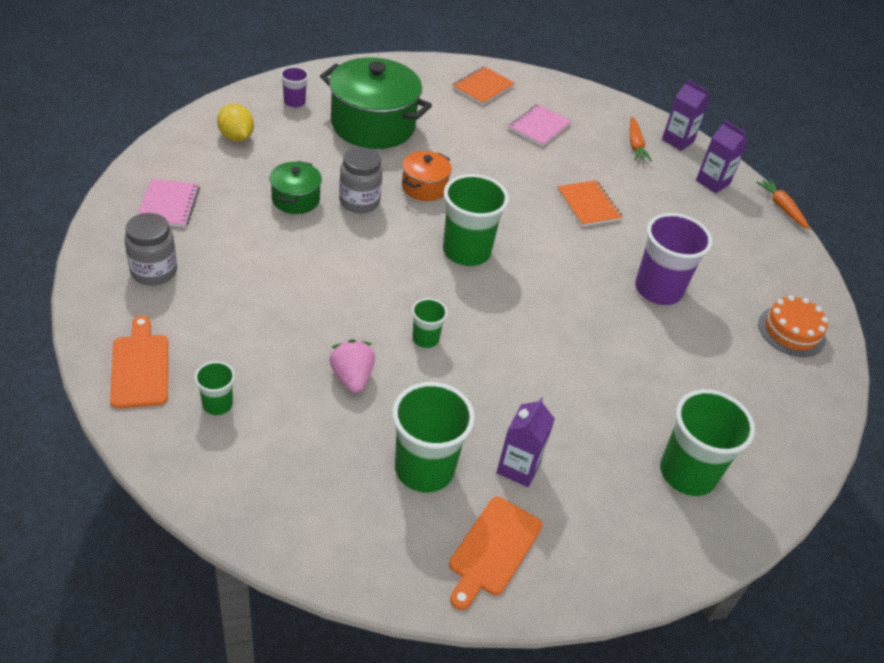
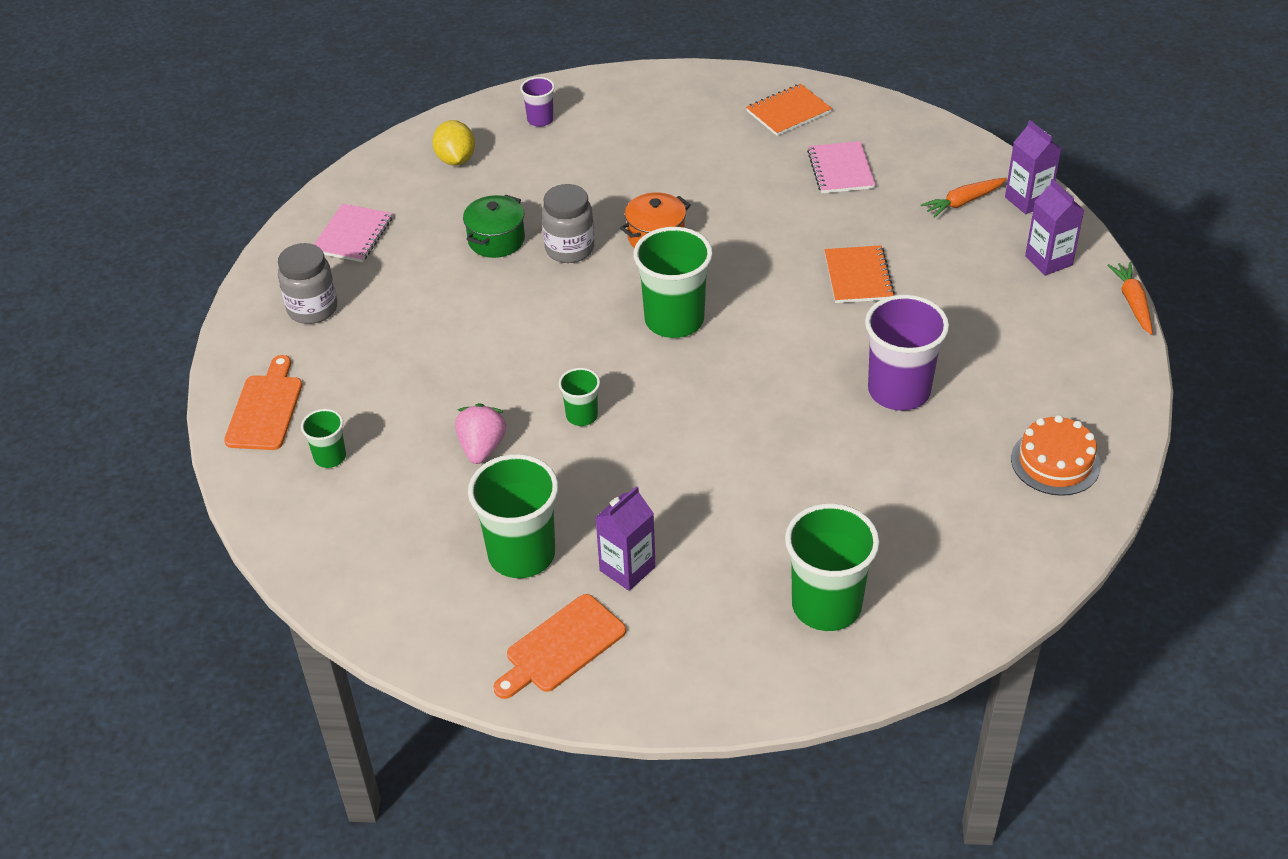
camera: 25 degrees right, 0 degrees up
green pot [320,58,432,149] -> none
pink notebook [509,104,572,147] -> pink notebook turned 60 degrees counterclockwise [807,141,876,193]
orange carrot [630,117,652,162] -> orange carrot turned 45 degrees clockwise [921,178,1007,218]

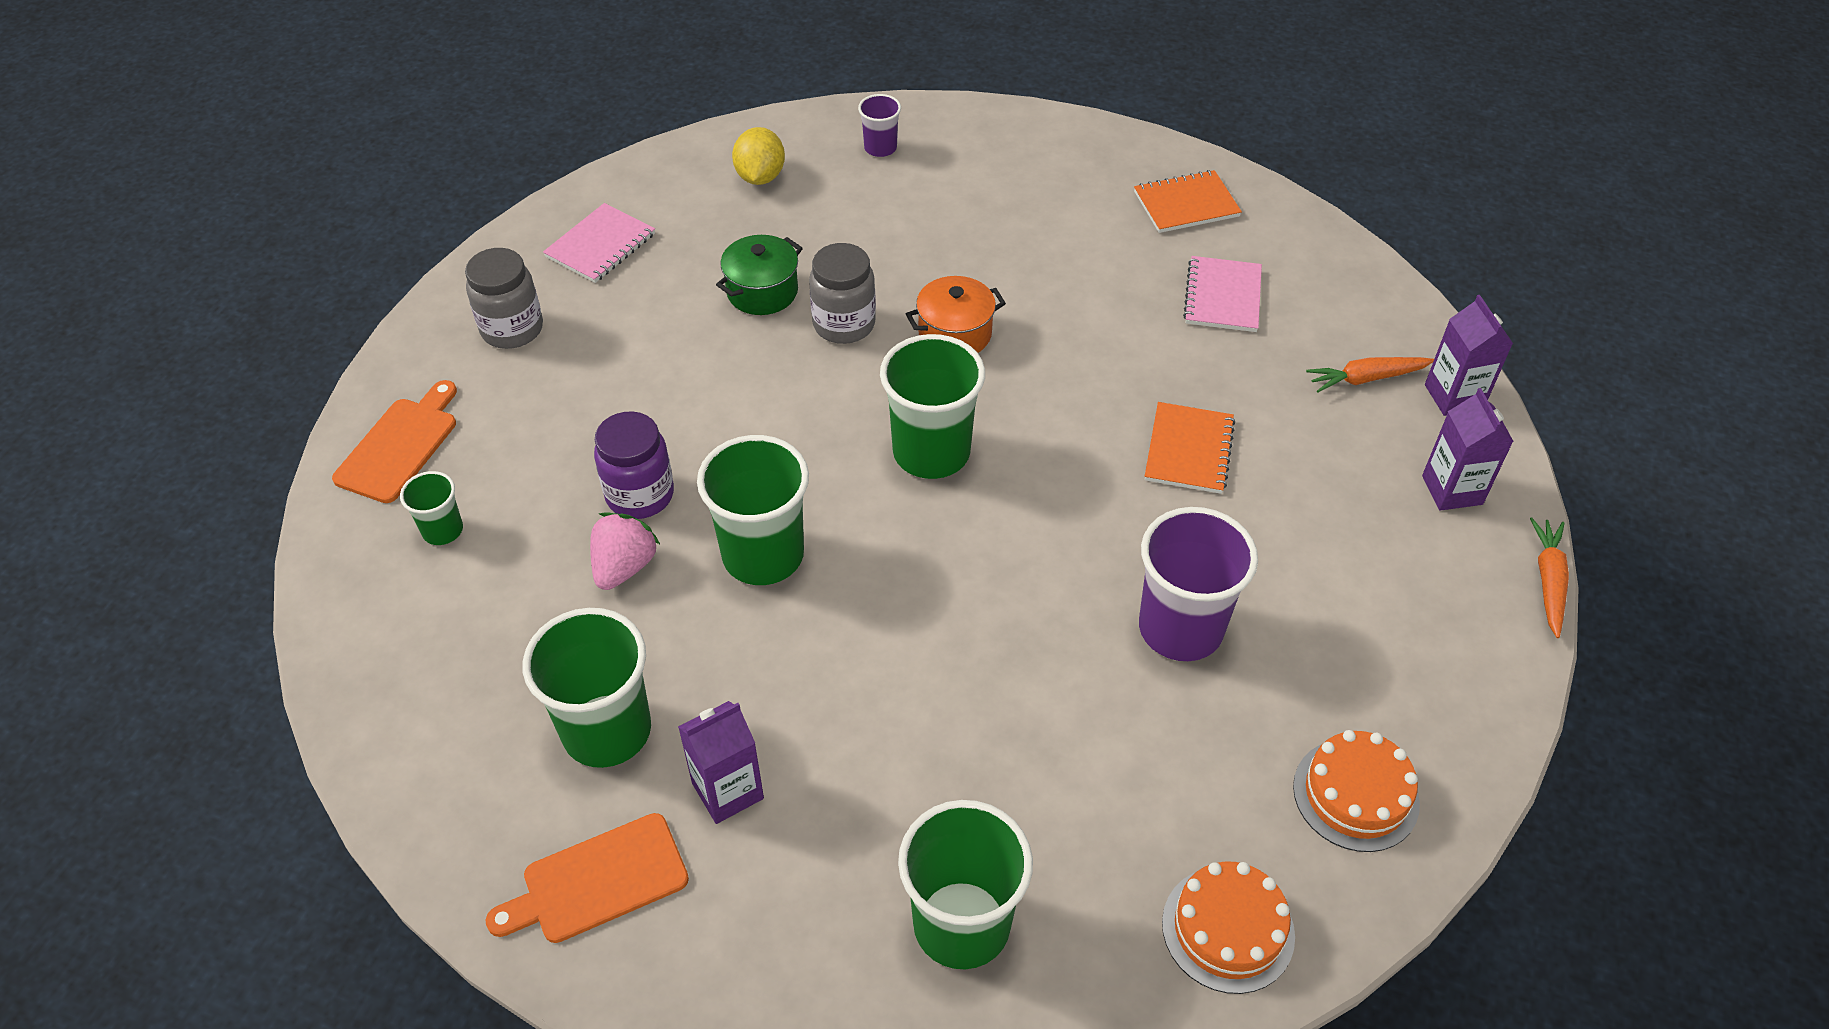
camera: 15 degrees right, 5 degrees up
green cup [559,368,600,426] -> green cup [697,435,809,585], size x1.97
none -> purple jar [594,411,674,519]
none -> orange cake [1162,861,1295,994]

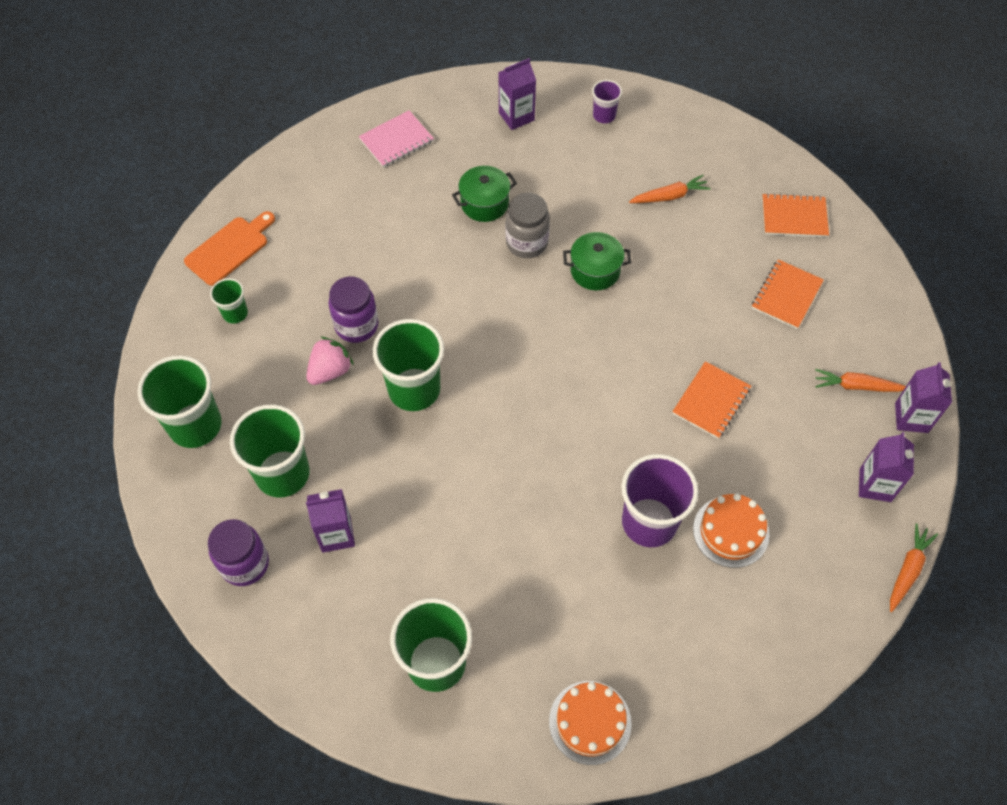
camera: 20 degrees right, 10 degrees up
grey jar [465,248,543,349] -> none
orange cutting board [486,813,689,943] -> purple jar [208,519,269,586]
yellow lemon [732,127,785,185] -> purple carton [498,58,536,130]
green cup [880,334,985,479] -> green cup moved to [138,355,222,448]
orange pot [906,276,1006,353] -> green pot [563,232,631,291]
pink notebook [1183,256,1262,332] -> orange notebook [752,259,824,329]
orange cake [1293,730,1420,852] -> orange cake moved to [693,493,769,568]
none -> orange carrot [629,175,711,203]

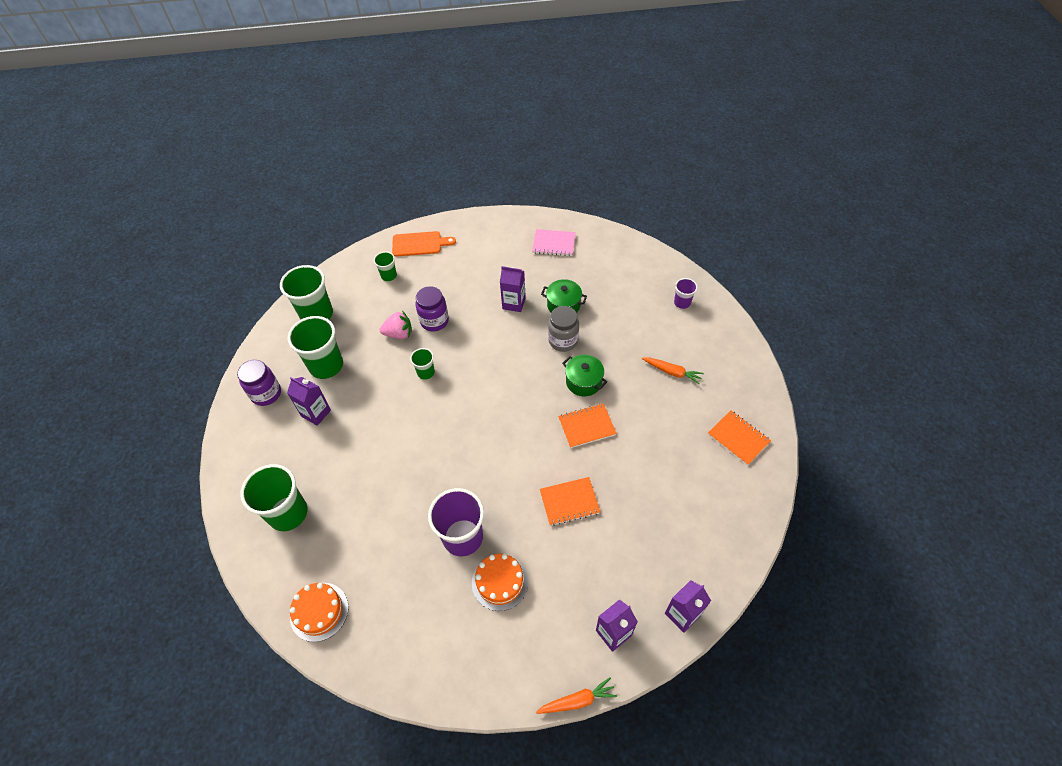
camera: 45 degrees right, 5 degrees down
green cup [373,319,444,411] -> green cup [410,348,435,380], size x0.51
purple carton [498,58,536,130] -> purple carton moved to [500,266,526,312]
orange notebook [752,259,824,329] -> orange notebook moved to [558,403,617,448]
orange carrot [815,369,906,392] -> none

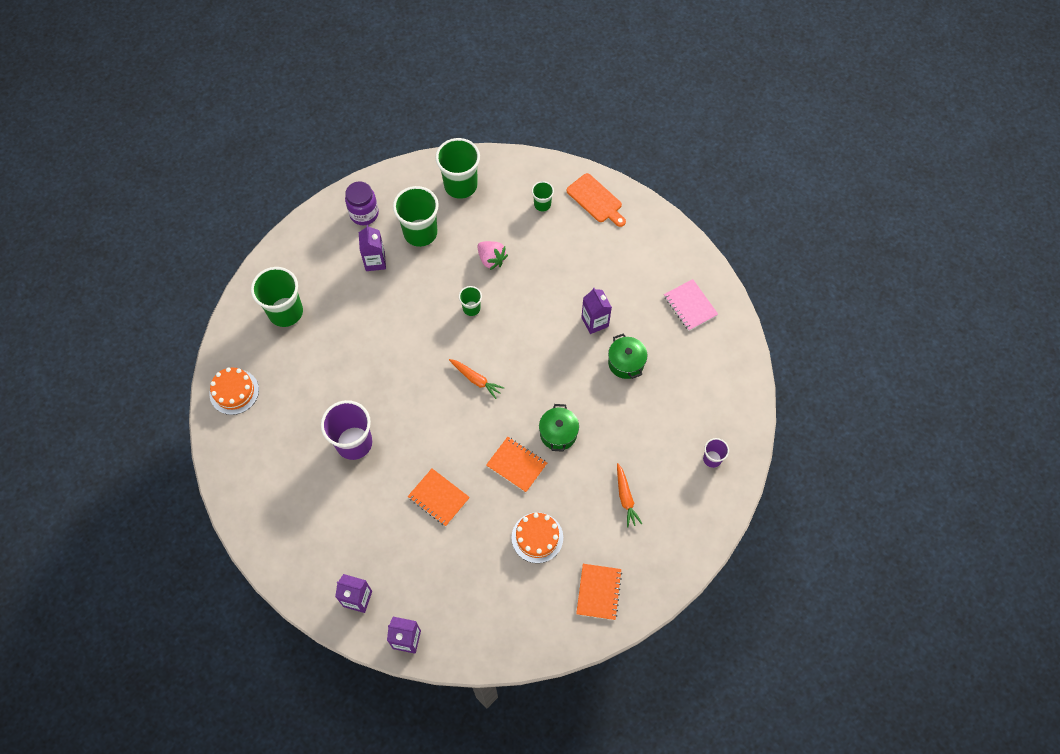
camera: 50 degrees right, 10 degrees up
purple jar [415,286,449,332] -> none
orange cake [472,554,529,611] -> orange cake moved to [512,512,563,563]
orange carrot [536,677,617,714] -> orange carrot moved to [449,359,504,399]
grey jar [548,306,579,352] -> none

